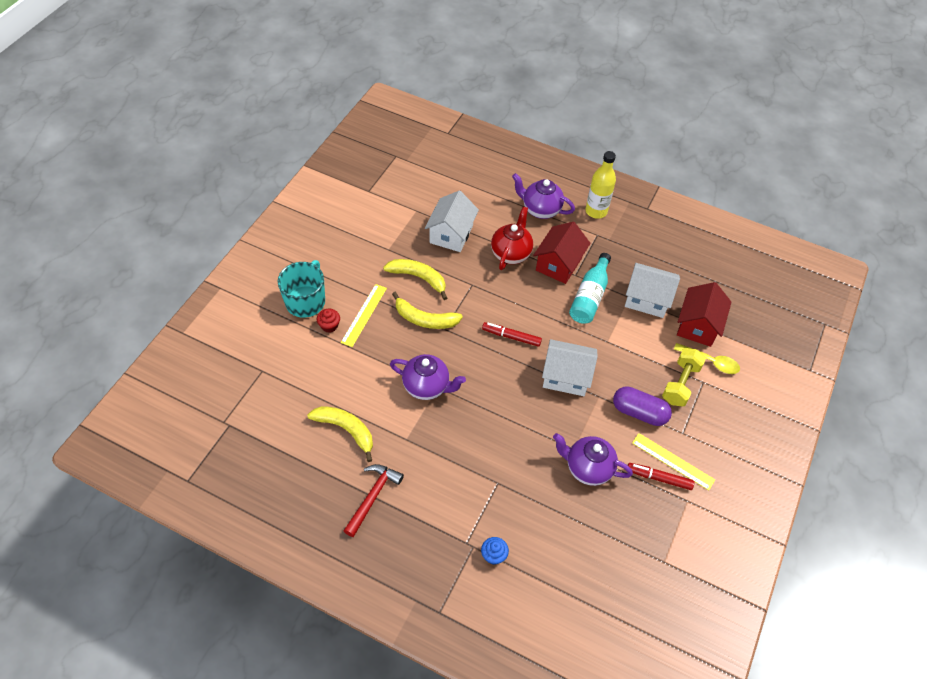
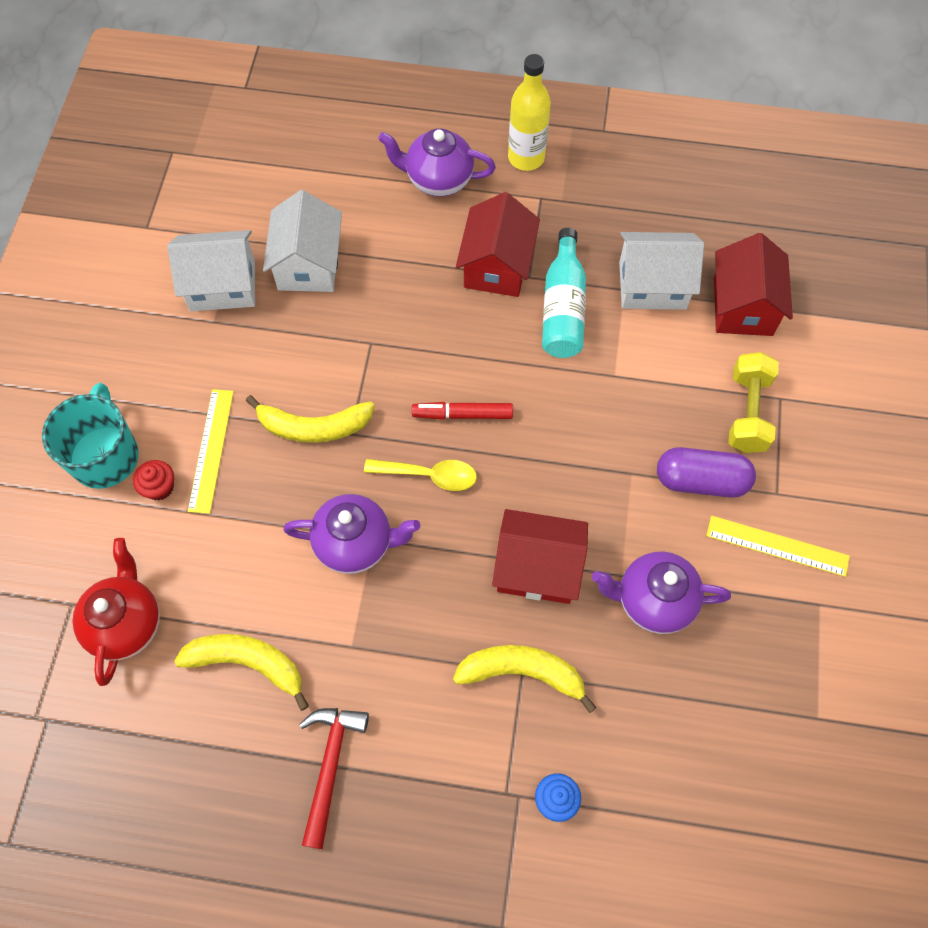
camera: 15 degrees left, 10 degrees up
yellow banana [383,259,447,300] -> yellow banana moved to [453,645,597,713]
red teapot [491,206,533,270] -> red teapot moved to [72,538,160,686]
white house [542,339,598,396] -> white house moved to [167,230,255,311]
red marker [628,463,695,490] -> none
yellow spoon [674,343,740,374] -> yellow spoon moved to [364,459,477,491]
none -> red house [492,509,588,604]

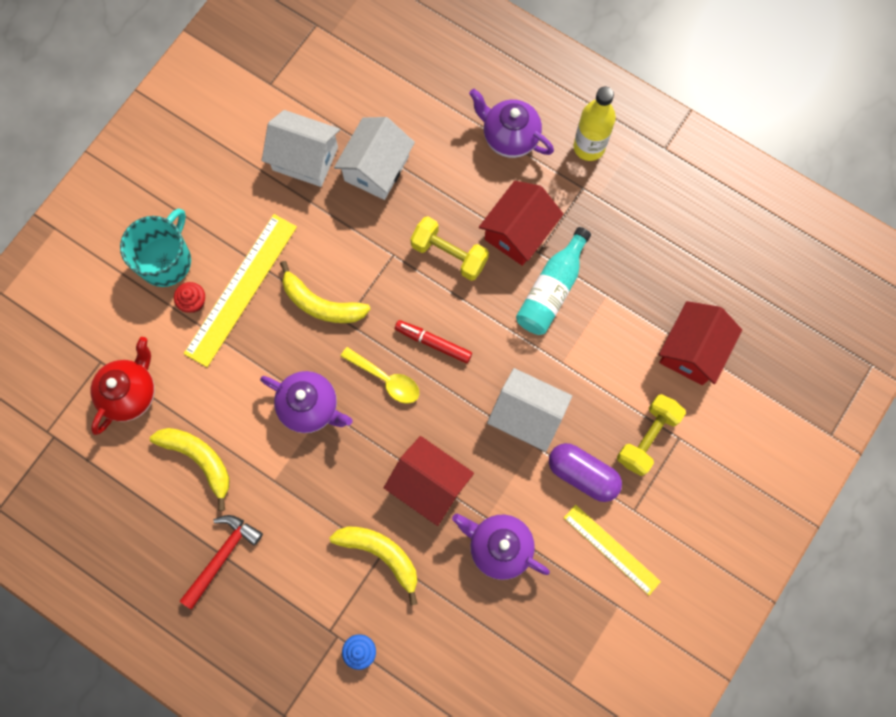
camera: 25 degrees right, 10 degrees up
yellow ruler [188,389,234,514] -> yellow ruler [184,214,297,367], size x1.59
white house [619,232,704,310] -> white house moved to [487,368,572,452]
none -> yellow dumbbell [410,216,489,281]

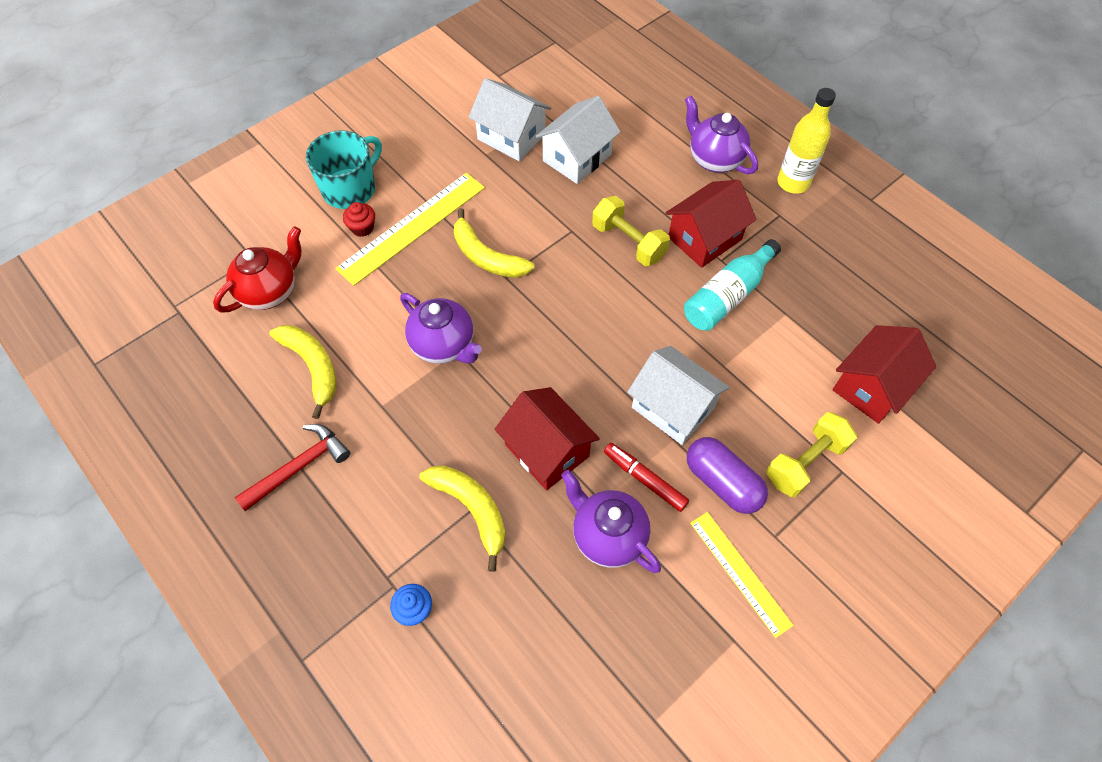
camera: 15 degrees right, 15 degrees down
yellow spoon [341,347,419,404] -> none
red marker [395,320,472,363] -> red marker moved to [604,443,689,512]

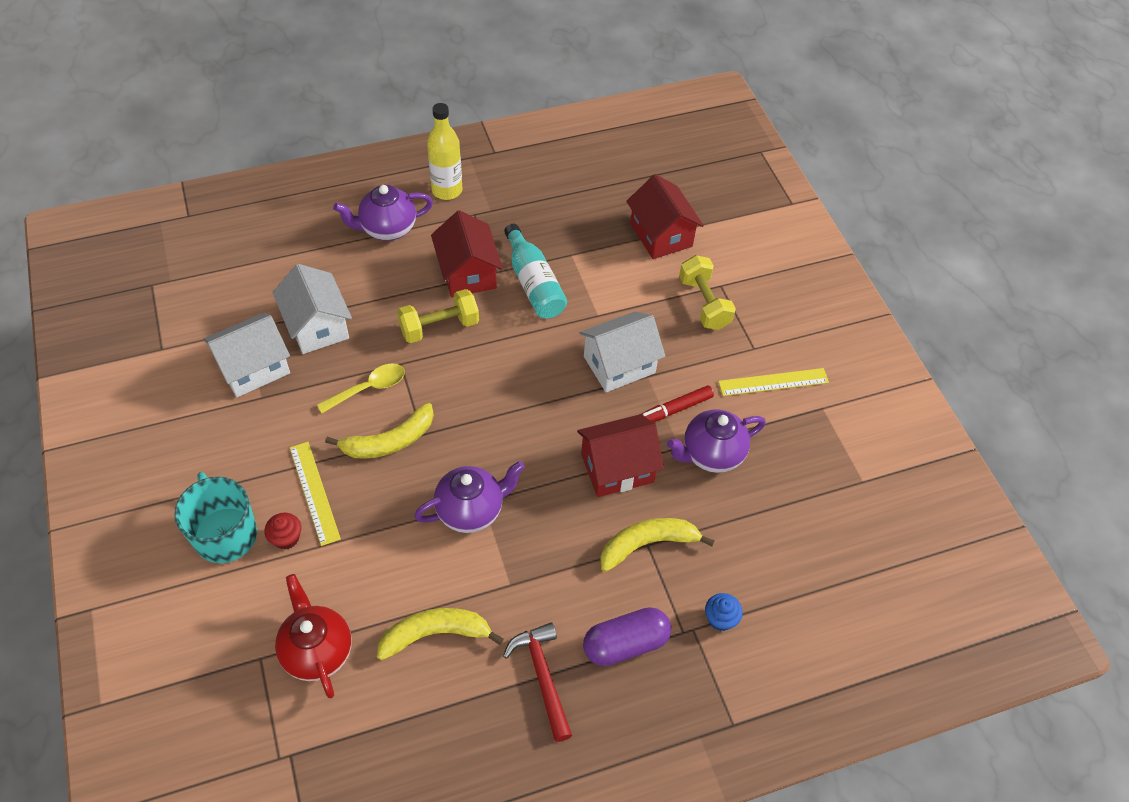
camera: 70 degrees left, 5 degrees down
yellow ruler [335,173,485,286] -> yellow ruler [290,442,341,546], size x0.63
purple capsule [687,437,768,514] -> purple capsule moved to [583,607,671,666]
none -> yellow spoon [317,363,405,413]

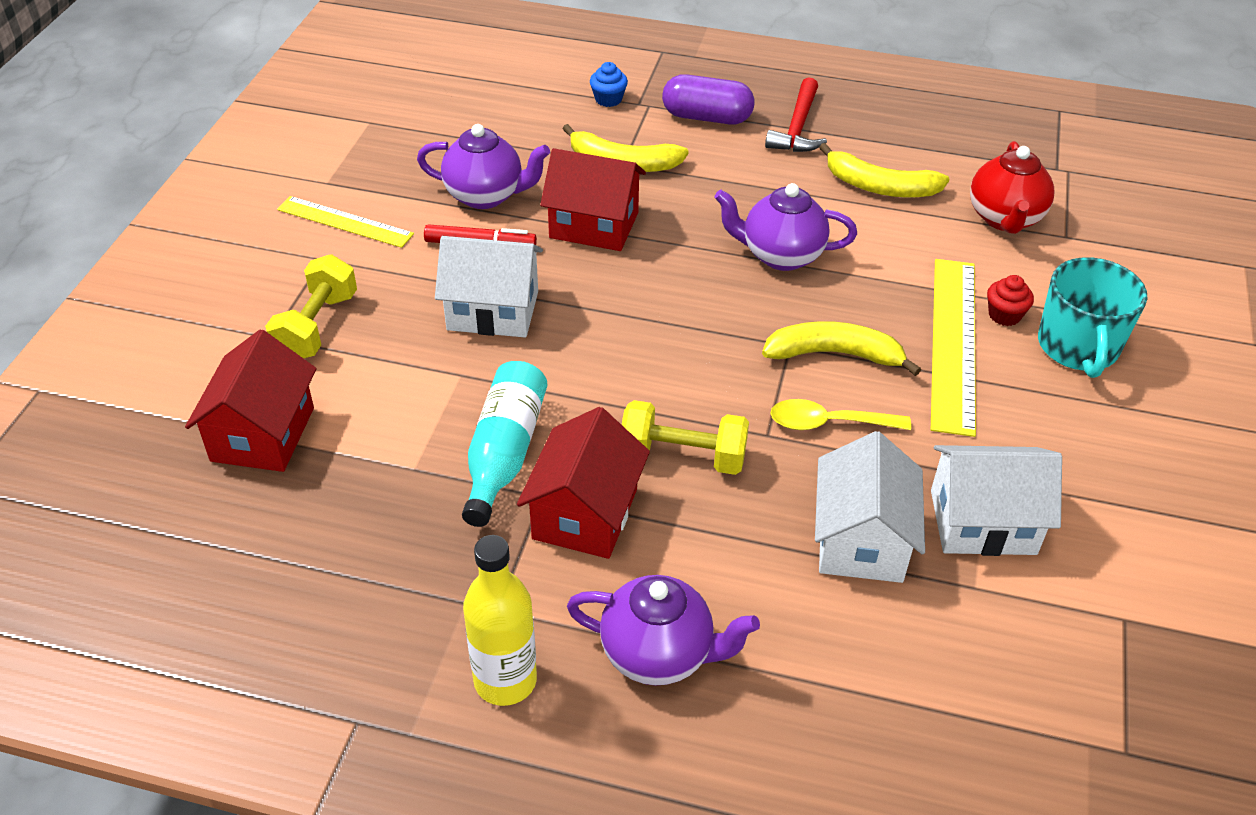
camera: 145 degrees left, 10 degrees down
yellow ruler [290,442,341,546] -> yellow ruler [931,259,976,437], size x1.59

